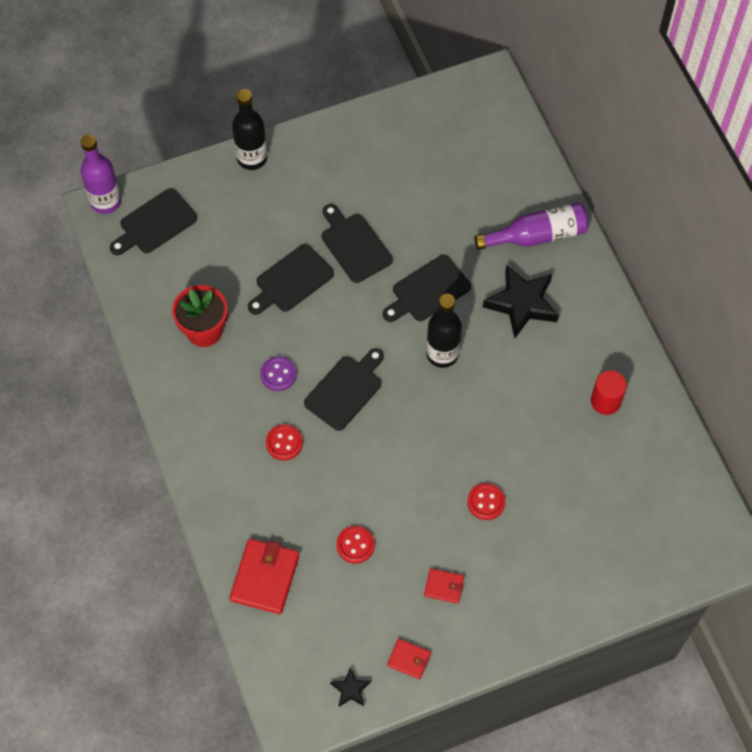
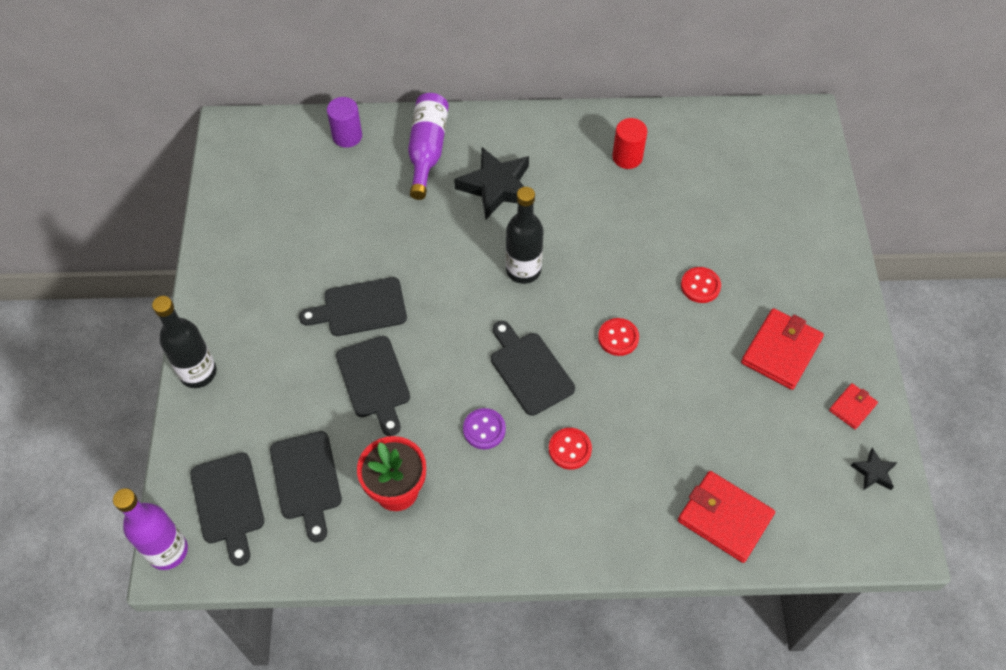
camera: 70 degrees left, 5 degrees down
red button [336,526,375,564] -> red button moved to [598,318,639,356]
black cutting board [383,255,471,322] -> black cutting board moved to [270,431,342,542]
red wallet [424,568,464,604] -> red wallet [741,308,824,390], size x1.86
none -> purple cylinder [327,97,362,148]

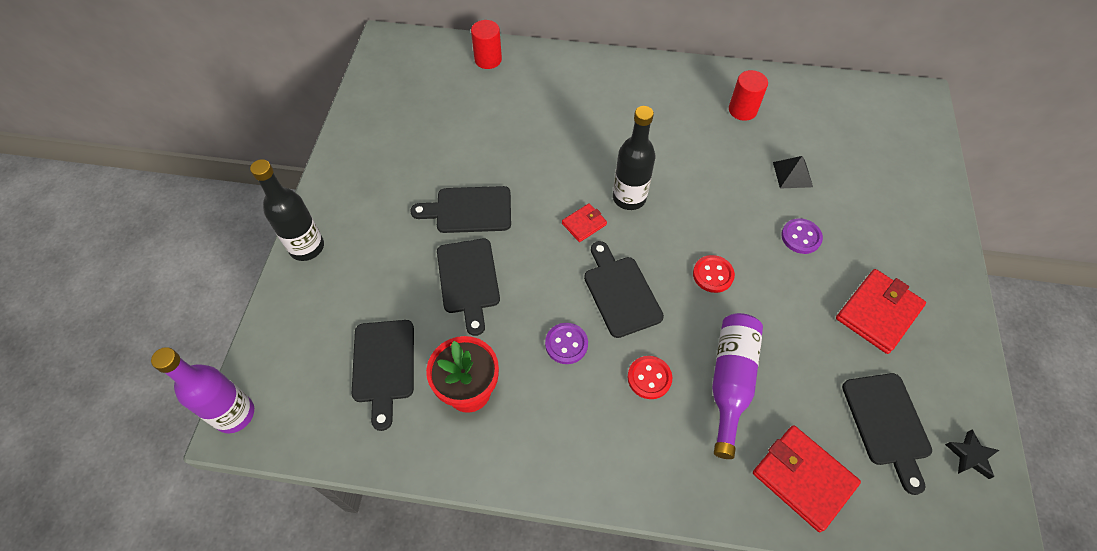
camera: 10 degrees right, 0 degrees up
black cutting board [190,452,264,566] -> black cutting board moved to [842,373,932,495]
purple cylinder [327,97,362,148] -> red cylinder [471,20,502,69]
purple bottle [408,93,449,200] -> purple bottle moved to [712,313,763,459]
black star [454,147,529,219] -> none
red button [681,267,721,303] -> purple button [781,218,823,254]
red wallet [829,383,878,429] -> red wallet moved to [562,203,607,242]
none -> black pyramid [773,156,813,189]

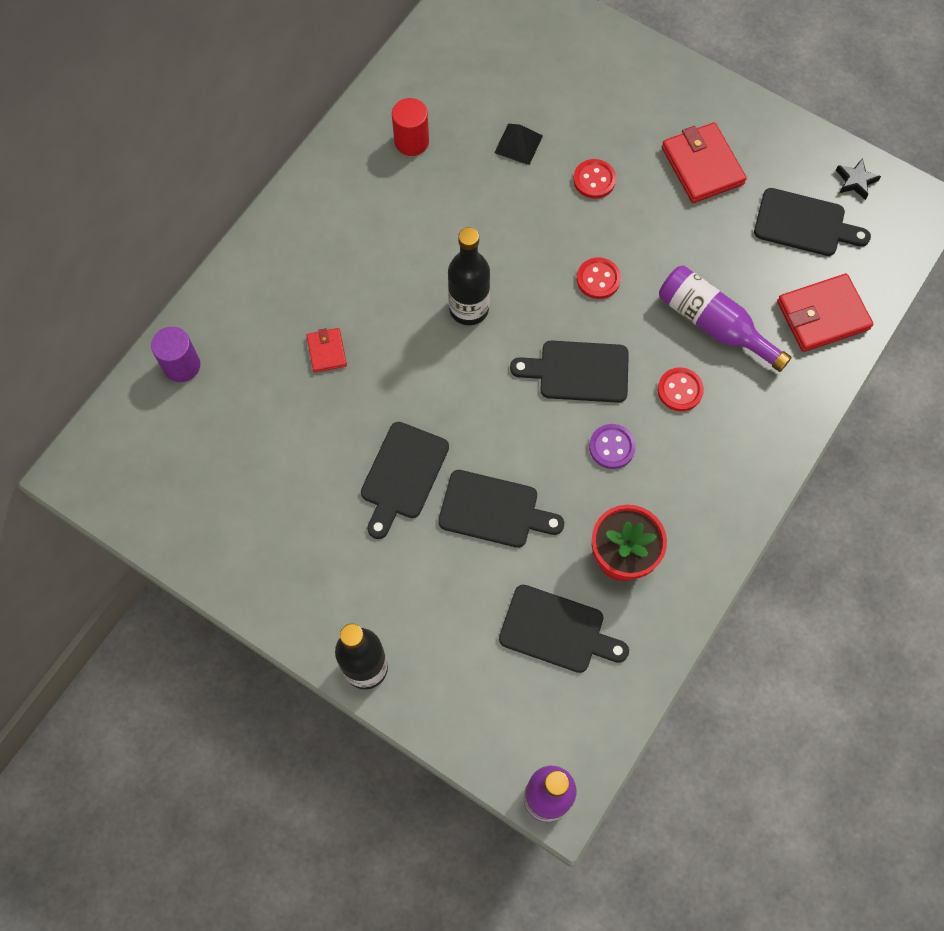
camera: 65 degrees left, 10 degrees up
red cylinder [471,20,502,69] -> purple cylinder [151,327,200,382]
red wallet [562,203,607,242] -> red wallet moved to [306,328,347,373]
purple button [781,218,823,254] -> red button [573,159,616,199]

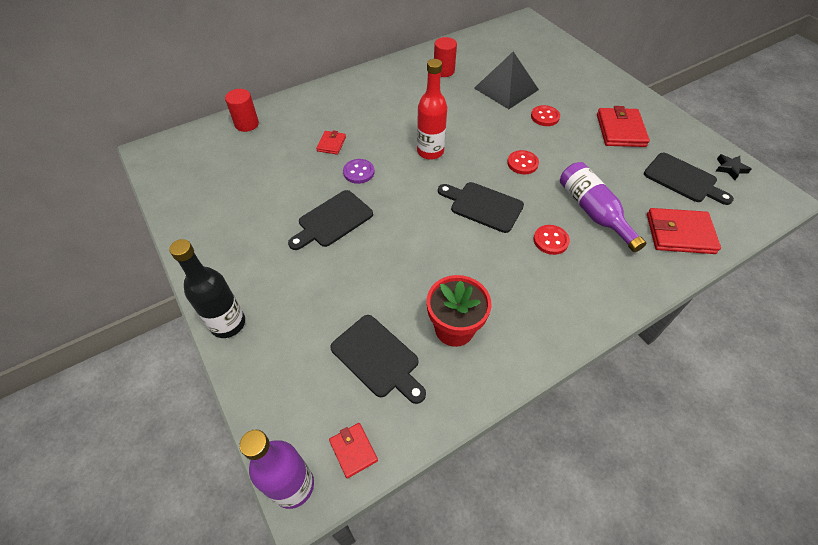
camera: 25 degrees right, 15 degrees down
purple cylinder [151,327,200,382] -> red cylinder [225,89,259,132]
black cutting board [438,470,564,548] -> none
black bottle [448,227,490,325] -> red bottle [417,59,447,160]
black pyramid [494,124,543,165] -> black pyramid [474,51,539,109], size x1.92
purple button [589,424,636,469] -> purple button moved to [343,159,375,184]
none -> red wallet [329,423,378,478]

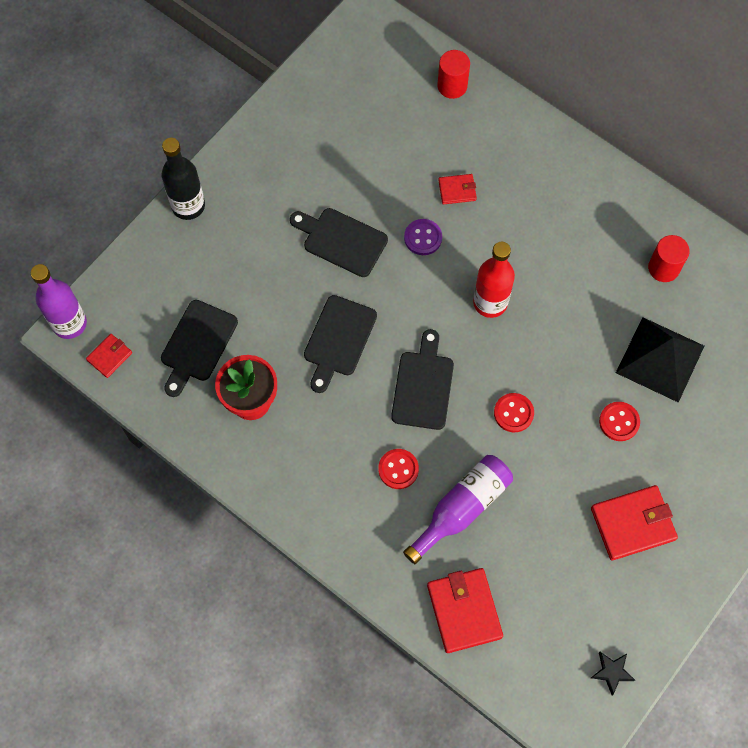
camera: 70 degrees right, 15 degrees up
black cutting board [644,153,734,205] -> black cutting board moved to [304,295,377,393]

